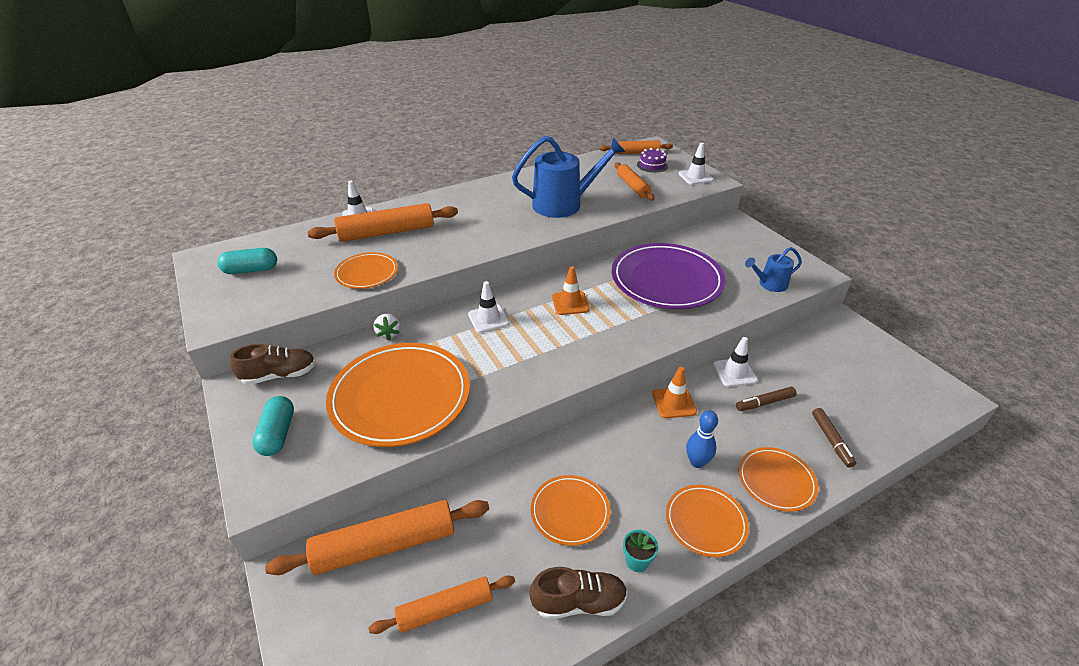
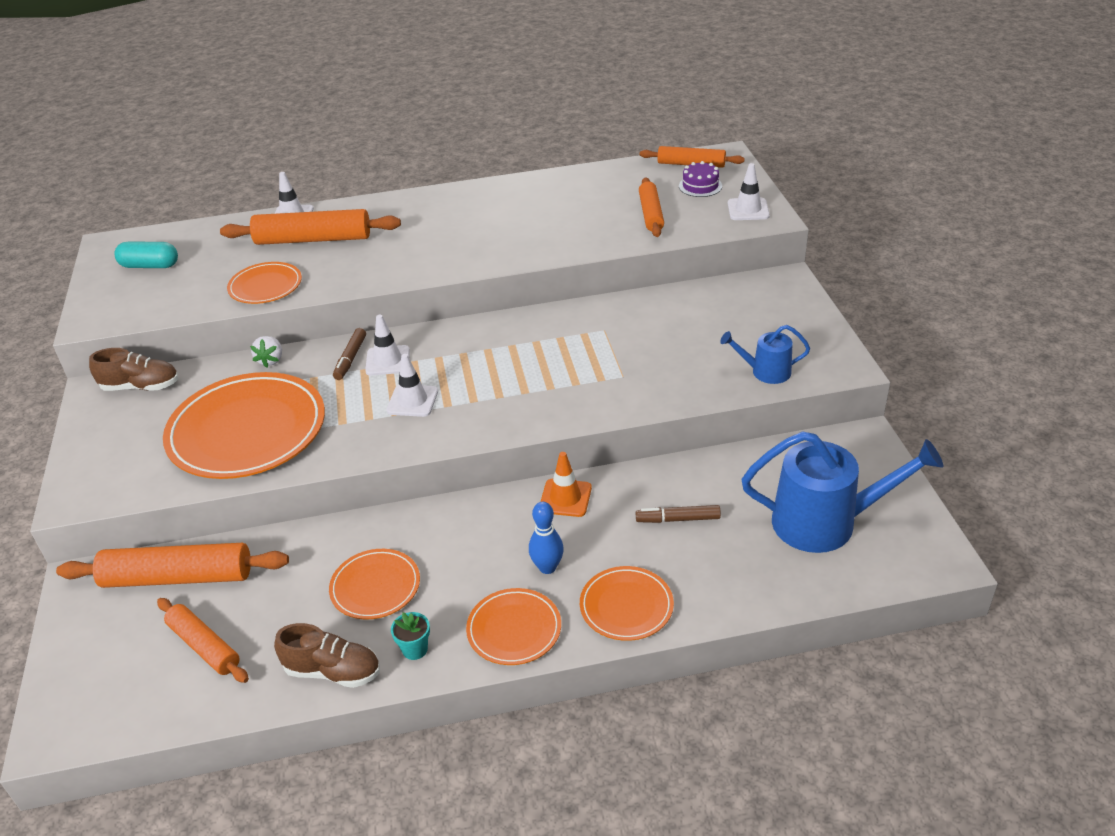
camera: 20 degrees right, 0 degrees up
turquoise capsule [252,396,294,456] -> none
orange rolling pin [369,575,515,634] -> orange rolling pin turned 45 degrees clockwise [157,598,249,683]
blue watering can [512,136,625,218] -> blue watering can moved to [742,431,943,553]
orange traffic cone [552,266,590,315] -> none
purple plate [611,243,726,309] -> none
white traffic cone [713,337,758,387] -> white traffic cone moved to [387,354,438,417]
brown marker [812,408,856,468] -> brown marker moved to [333,328,366,380]

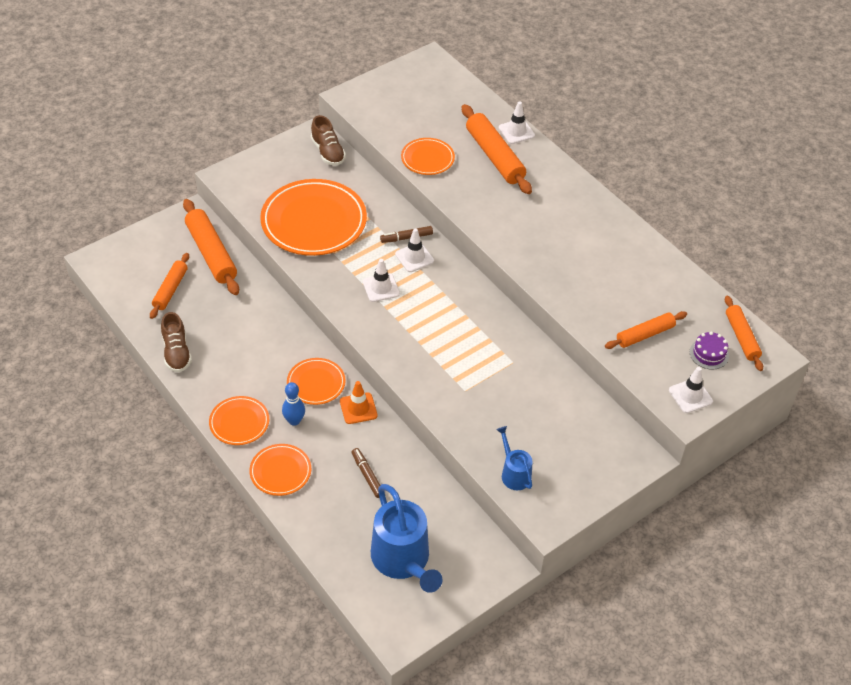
camera: 60 degrees right, 10 degrees up
turquoise capsule [115,241,178,268] -> none
white strawberry [250,336,282,368] -> none
orange plate [329,549,420,619] -> orange plate moved to [287,358,346,405]
turquoise flower pot [391,612,430,660] -> none

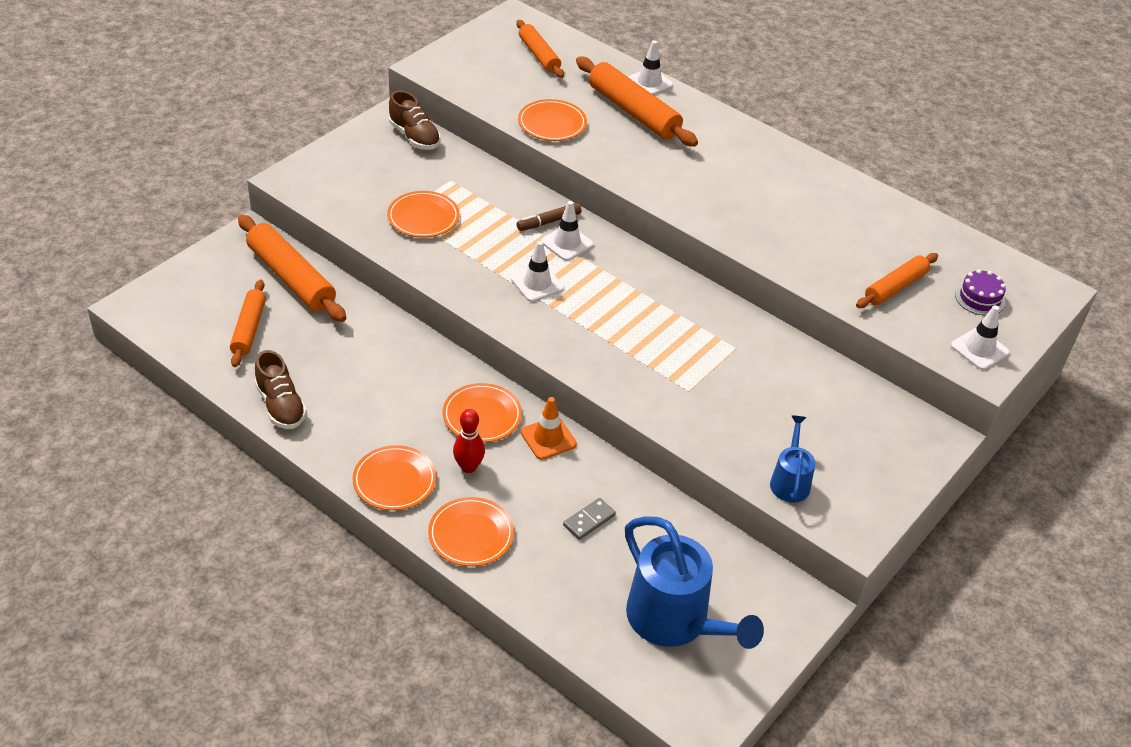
camera: 15 degrees left, 5 degrees down
orange plate [260,179,367,256] -> orange plate [387,191,460,237], size x0.52
blue bowling pin [282,382,305,426] -> red bowling pin [453,409,485,473]
brown marker [352,448,380,498] -> grey domino [563,498,616,540]
blue watering can [496,426,533,490] -> blue watering can turned 45 degrees clockwise [770,415,815,503]
orange rolling pin [725,296,763,371] -> orange rolling pin moved to [516,20,564,78]

